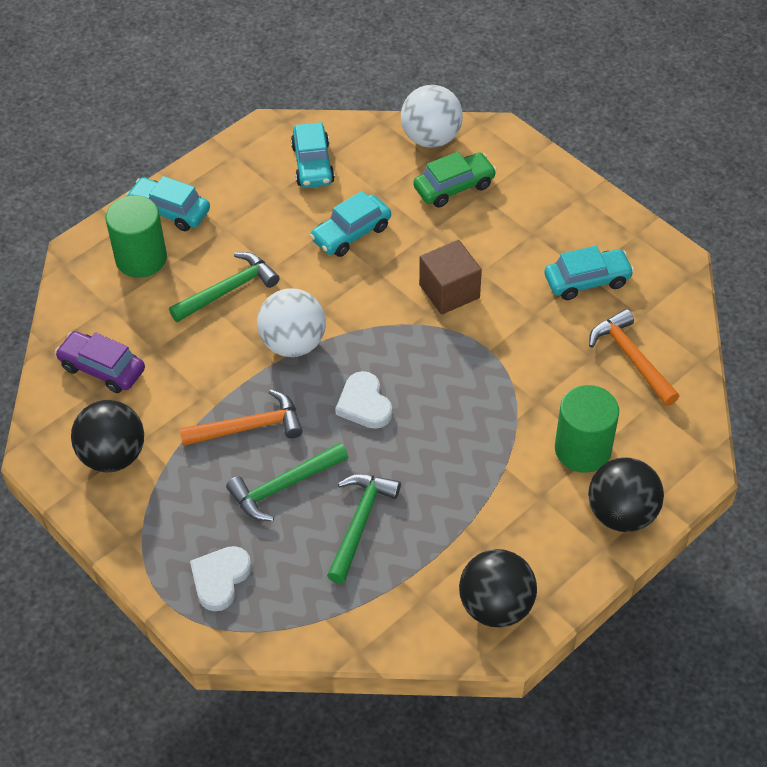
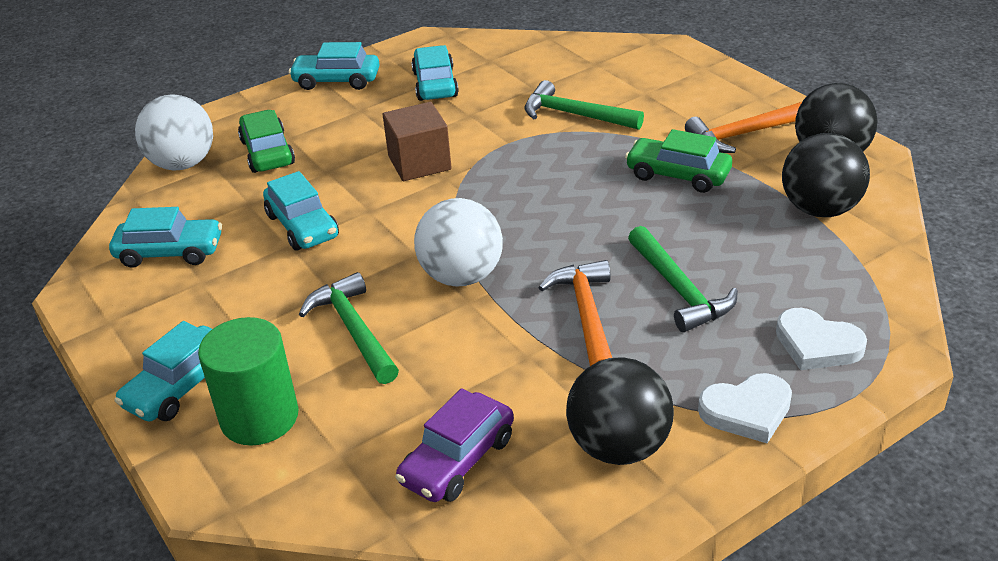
camera: 80 degrees left, 15 degrees down
green hammer [327,474,401,584] -> green hammer moved to [524,80,644,130]
white heart [335,371,392,429] -> white heart moved to [698,373,792,443]
green cylinder [555,385,619,473] -> none
black ball [588,457,664,532] -> black ball moved to [782,133,870,217]
orange hammer [589,309,679,406] -> orange hammer moved to [685,102,802,153]
none -> turquoise car [289,42,380,90]
none -> green car [625,129,732,193]

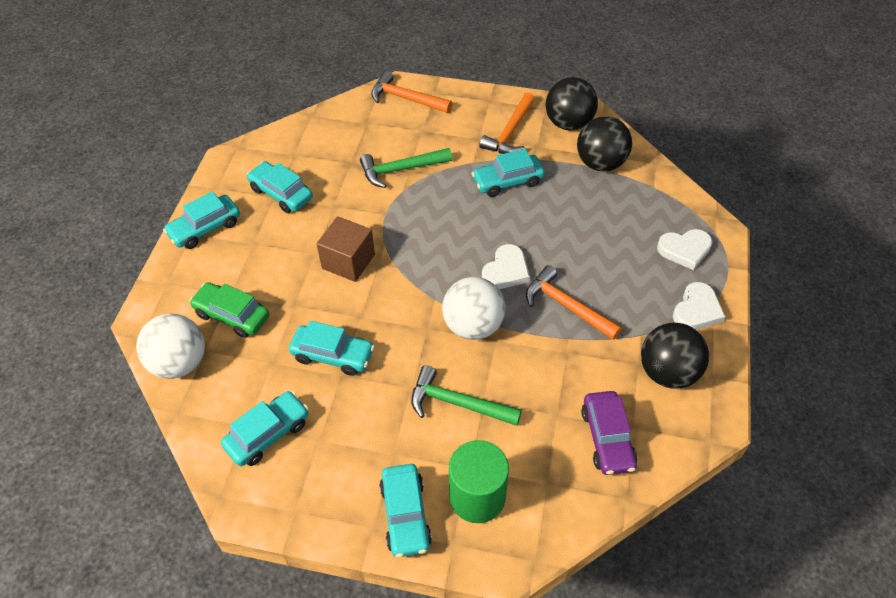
camera: 45 degrees left, 15 degrees up
green car [625,129,732,193] -> turquoise car [472,149,545,197]
green hammer [628,226,738,332] -> none
none -> orange hammer [371,71,452,113]
none -> white heart [482,244,530,289]

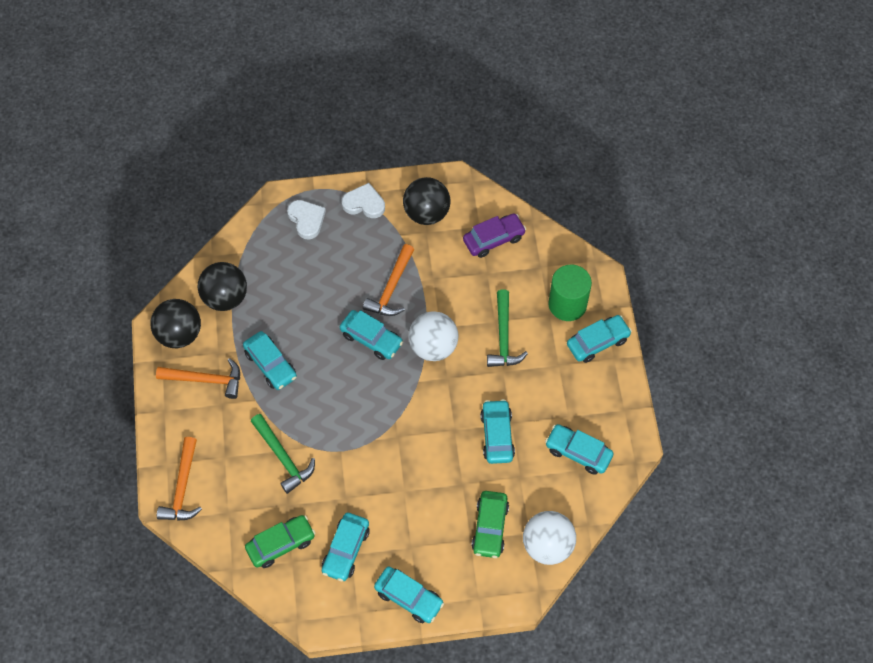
camera: 110 degrees left, 10 degrees up
brown cube [317,216,375,282] -> none
white heart [482,244,530,289] -> turquoise car [340,310,403,360]
none -> green car [245,515,315,568]

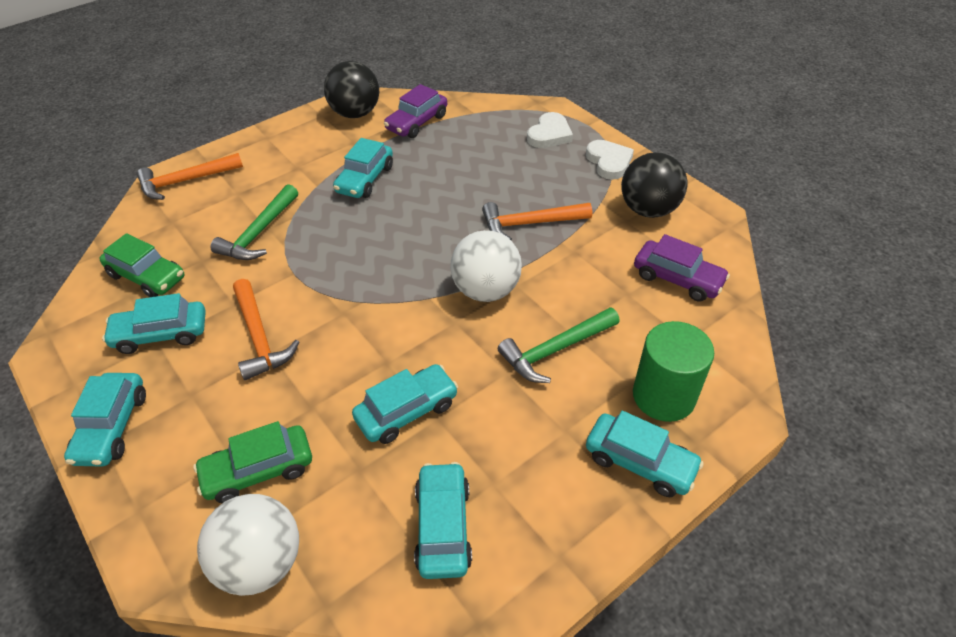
camera: 60 degrees right, 15 degrees down
orange hammer [156,358,240,399] -> orange hammer moved to [233,279,300,380]
black ball [198,262,247,311] -> purple car [384,84,447,138]
turquoise car [340,310,403,360] -> none

